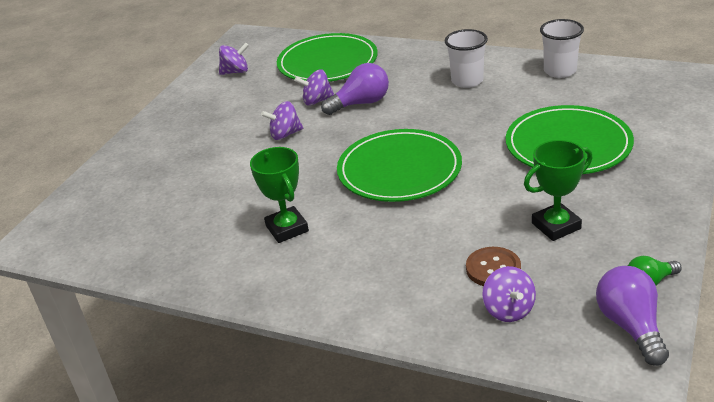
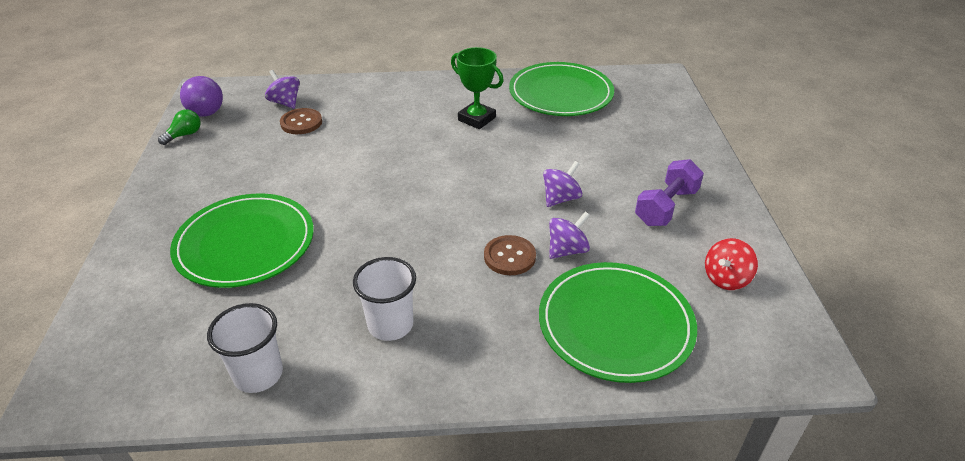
camera: 150 degrees right, 5 degrees up
purple spinning top [219,43,249,75] -> red spinning top [705,238,758,290]
purple light bulb [321,63,389,115] -> brown button [484,235,536,275]
green plate [337,129,462,202] -> green plate moved to [509,62,614,116]
green trophy [524,140,593,241] -> none
none -> purple dumbbell [635,159,704,226]

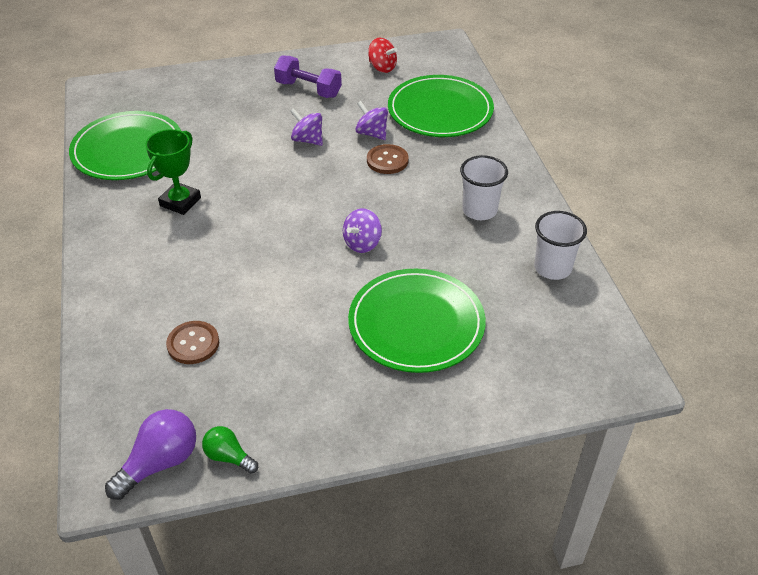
camera: 100 degrees left, 5 degrees up
purple spinning top [265,70,300,109] -> purple spinning top moved to [343,208,382,253]

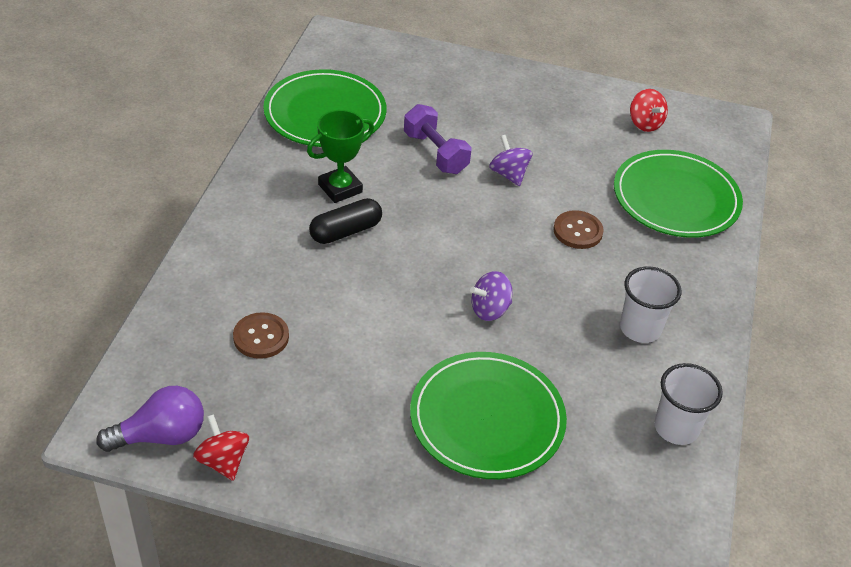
camera: 25 degrees right, 0 degrees up
green light bulb [202,426,258,474] -> red spinning top [193,414,249,481]
purple dumbbell [274,55,342,98] -> purple dumbbell moved to [404,104,472,174]
purple spinning top [355,101,388,140] -> none
none -> black capsule [309,198,382,244]

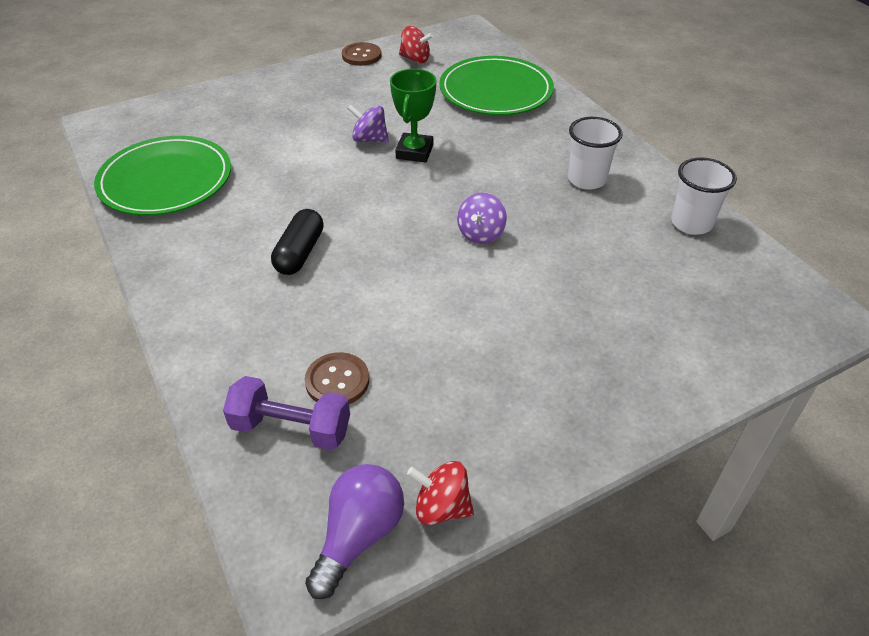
camera: 40 degrees left, 0 degrees up
green trophy [307,110,374,203] -> green trophy moved to [390,69,437,162]
purple dumbbell [404,104,472,174] -> purple dumbbell moved to [223,376,350,450]
green plate [410,352,567,479] -> none
brown button [554,210,604,249] -> brown button moved to [342,42,381,66]

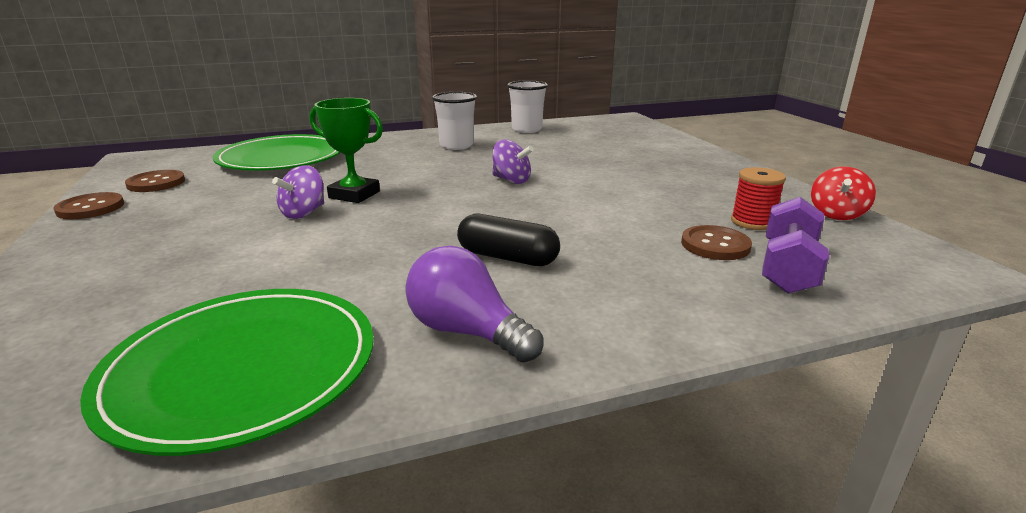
camera: 80 degrees left, 20 degrees down
purple light bulb [305,464,404,599] -> purple light bulb moved to [405,246,543,362]
red spinning top [399,26,433,63] -> brown button [125,170,185,192]
none -> red spool [731,167,786,230]

